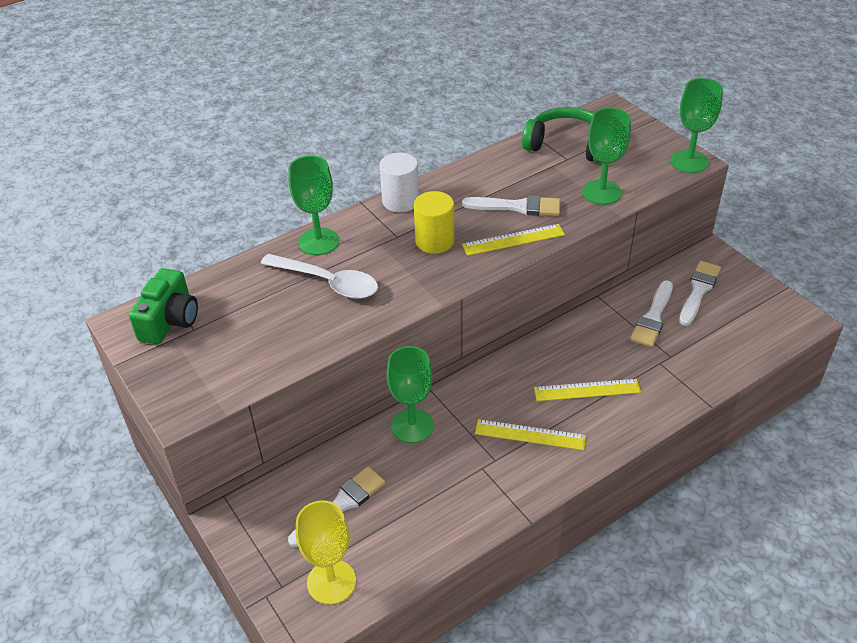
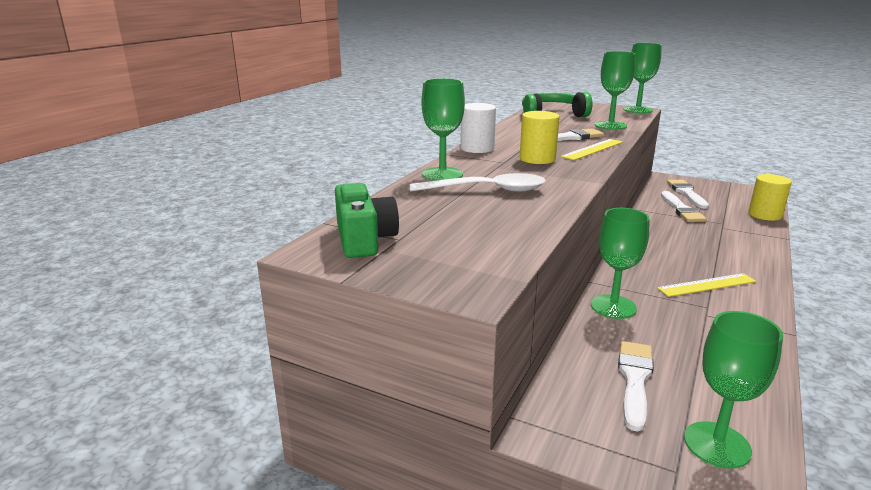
camera: 30 degrees left, 20 degrees down
yellow goblet [296,501,356,604] -> green goblet [684,311,783,468]
yellow ruler [534,379,641,401] -> none
none -> yellow cylinder [748,174,792,221]

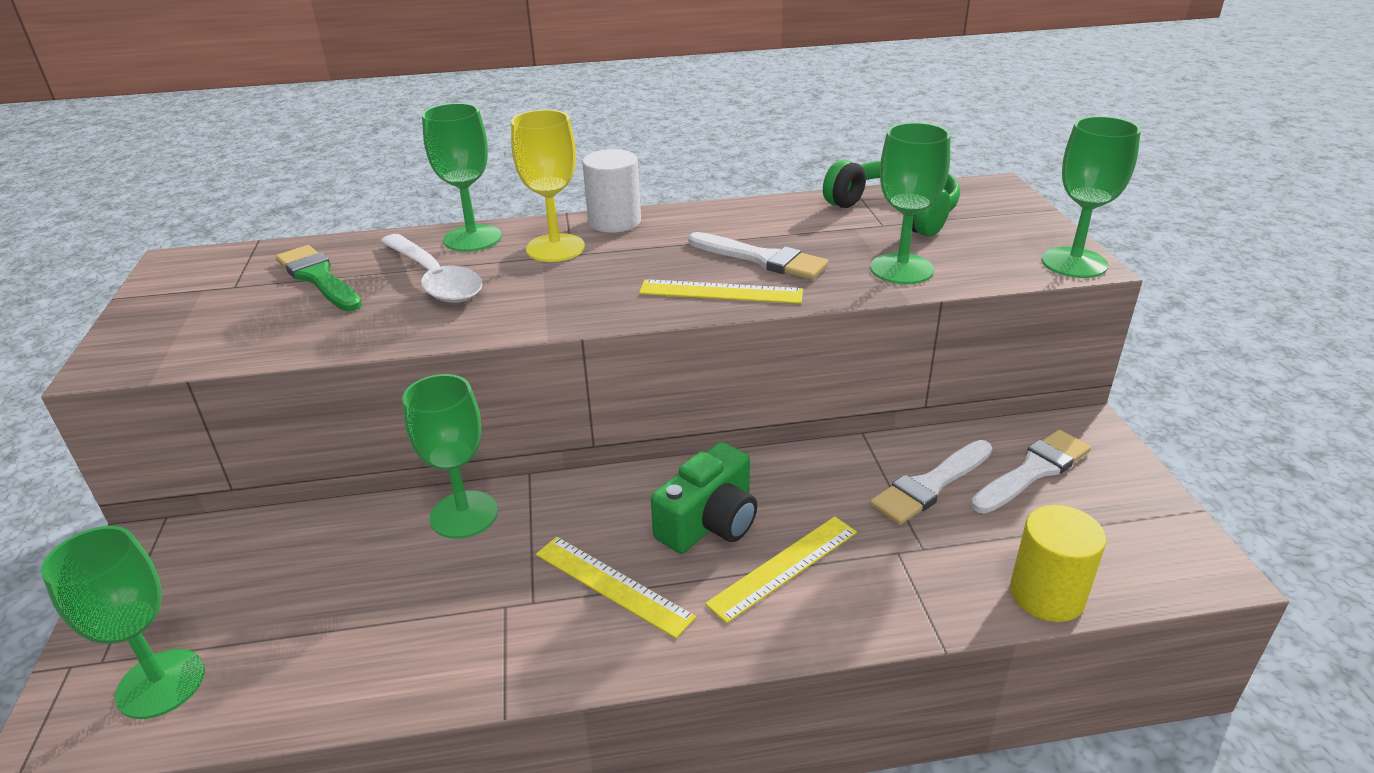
camera: 55 degrees right, 10 degrees up
green camera [335,183,399,258] -> green camera moved to [651,442,757,553]
yellow cylinder [520,111,560,164] -> none
white brush [618,341,654,432] -> none
none -> green brush [276,245,362,311]
none -> yellow goblet [511,110,585,262]
none -> yellow ruler [705,517,857,623]

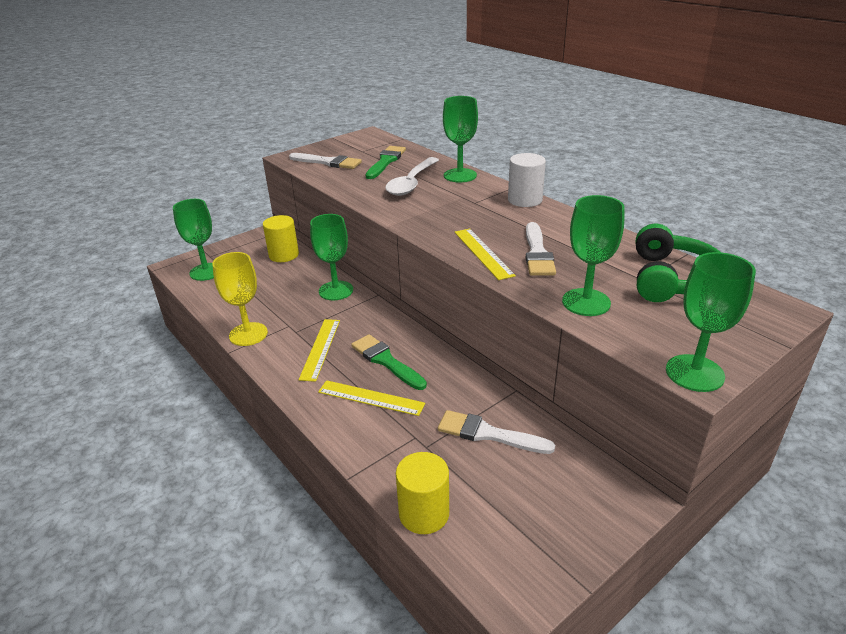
camera: 60 degrees right, 0 degrees up
yellow goblet [511,110,585,262] -> yellow goblet moved to [212,252,268,346]
green camera [651,442,757,553] -> green brush [351,334,427,390]
white brush [971,430,1091,513] -> white brush moved to [289,153,362,169]
none -> yellow cylinder [263,215,299,262]

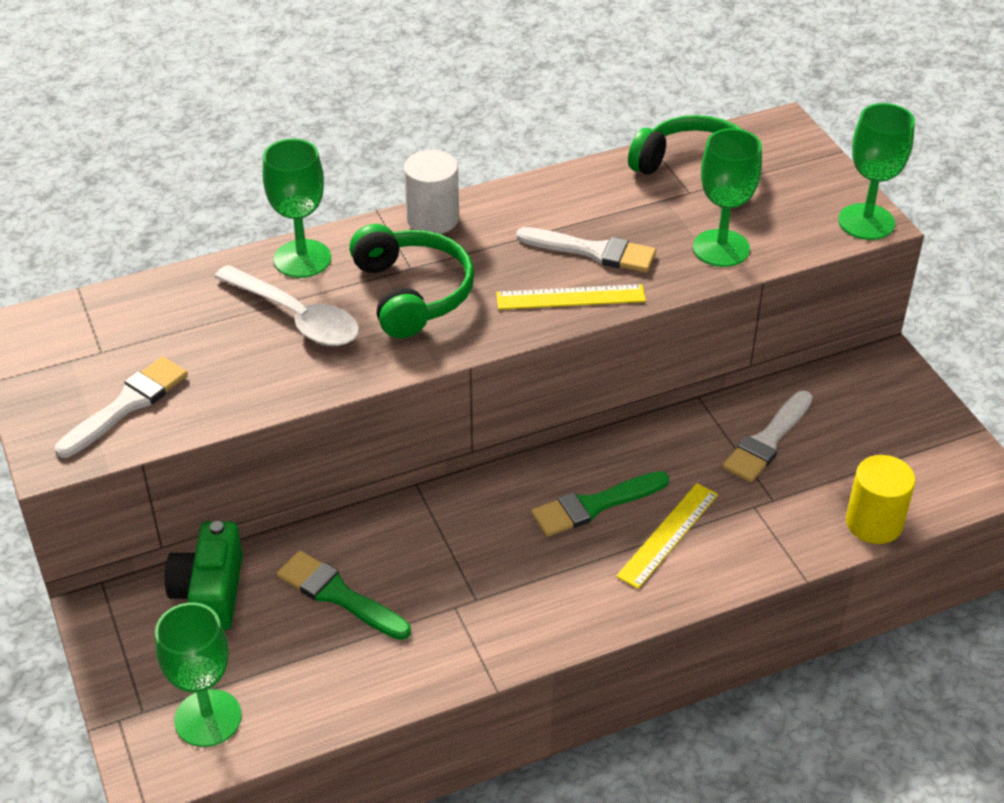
camera: 75 degrees left, 10 degrees up
yellow goblet [212,252,268,346] -> none
yellow cylinder [263,215,299,262] -> green camera [165,521,243,630]
yellow ruler [299,319,340,382] -> none
green goblet [310,214,353,300] -> none
green brush [365,146,406,179] -> green brush moved to [277,551,411,640]
none -> green headphones [349,224,475,338]

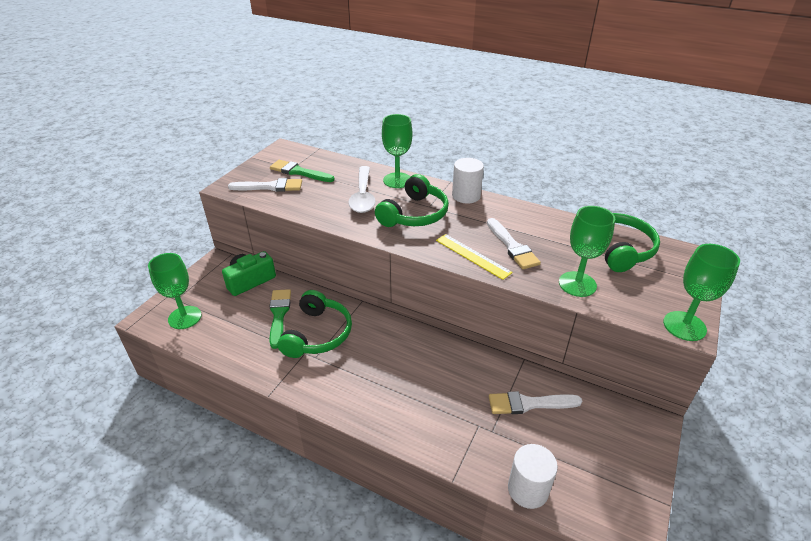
camera: 50 degrees right, 5 degrees down
green brush [531,471,669,536] -> green brush moved to [270,160,335,182]
yellow ruler [616,483,718,589] -> none
yellow cylinder [846,455,916,544] -> white cylinder [508,444,558,509]
none -> green headphones [278,290,352,358]

